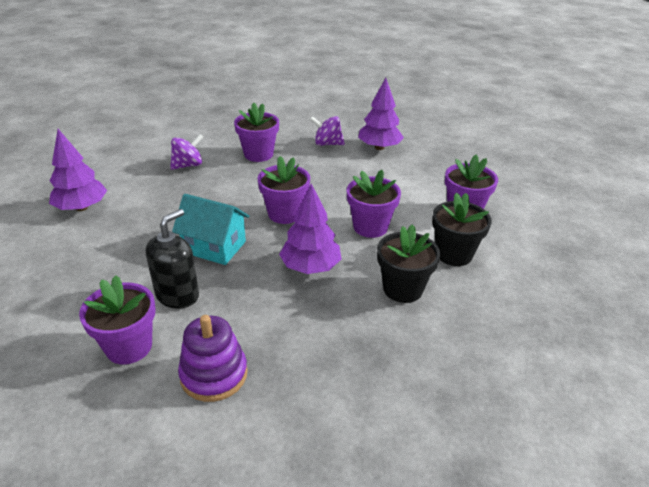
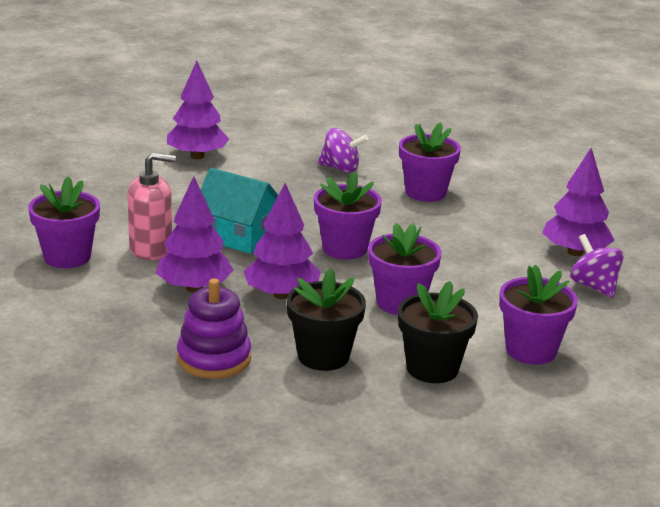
camera: 50 degrees right, 10 degrees down
black soap dispenser [146,209,199,309] -> pink soap dispenser [127,152,176,260]
turquoise house [172,194,250,265] -> turquoise house turned 45 degrees counterclockwise [201,168,278,254]
purple stacking toy [178,315,248,402] -> purple stacking toy moved to [177,278,251,379]
purple spinning top [310,116,345,146] -> purple spinning top moved to [570,234,624,298]
none -> purple tree [156,176,233,293]

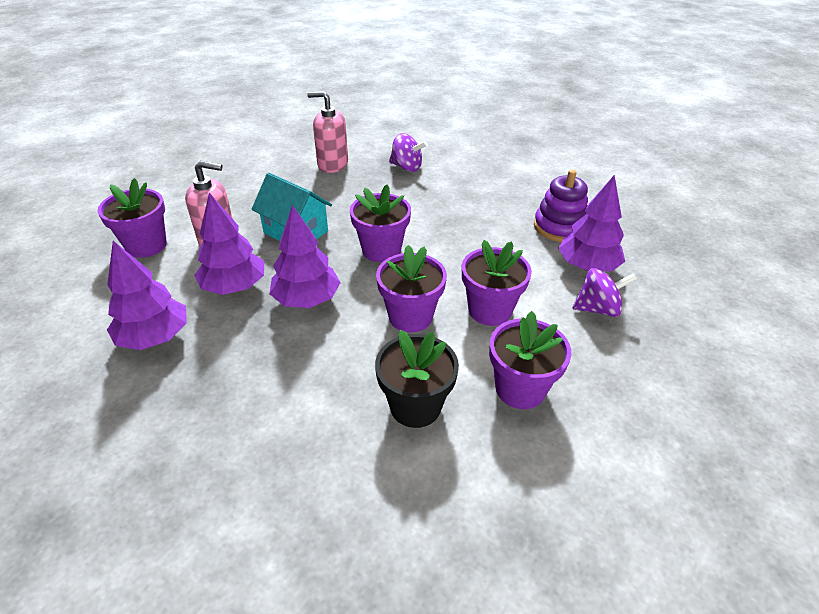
camera: 10 degrees right, 15 degrees up
purple tree [167,61,229,159] -> purple tree moved to [107,241,187,350]
purple stacking toy [177,278,251,379] -> purple stacking toy moved to [534,170,588,242]
black flower pot [287,268,366,371] -> none
purple flower pot [399,122,461,202] -> purple flower pot moved to [462,240,532,326]
purple spinning top [570,234,624,298] -> purple spinning top turned 105 degrees clockwise [573,268,637,317]
none -> pink soap dispenser [307,91,348,173]

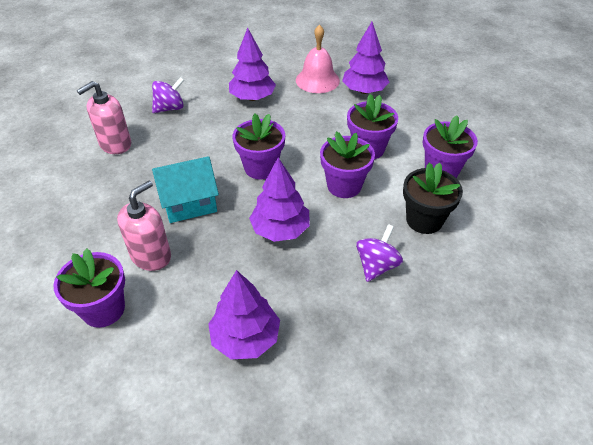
camera: 55 degrees left, 5 degrees up
purple tree [194,193,264,295] -> purple tree moved to [229,28,276,101]
purple stacking toy [534,170,588,242] -> pink bell [296,24,340,93]
purple spinning top [573,268,637,317] -> purple spinning top moved to [356,224,403,282]

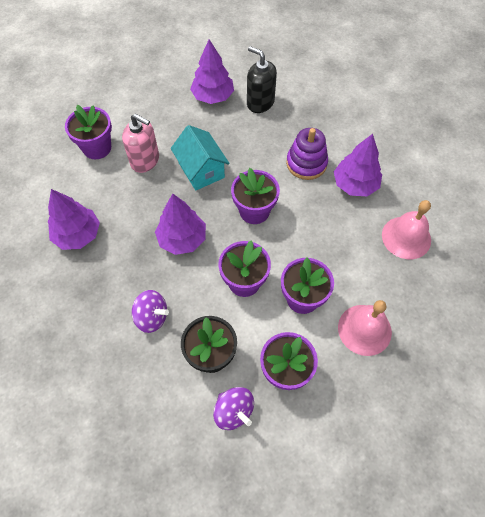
camera: 80 degrees right, 15 degrees up
pink soap dispenser [77,81,131,154] -> black soap dispenser [247,46,277,113]
purple spinning top [152,77,184,113] -> purple spinning top moved to [213,387,254,430]
purple tree [342,22,389,94] -> purple tree moved to [190,39,234,104]
none -> purple stacking toy [286,128,328,180]
none -> pink bell [338,300,392,356]

